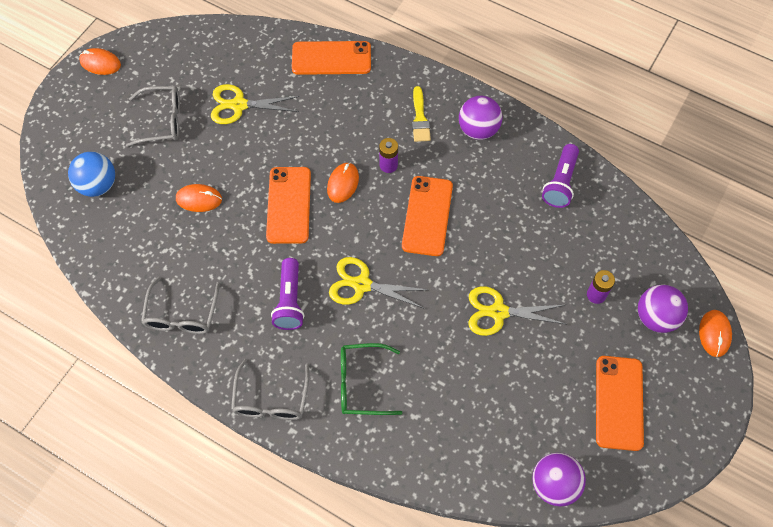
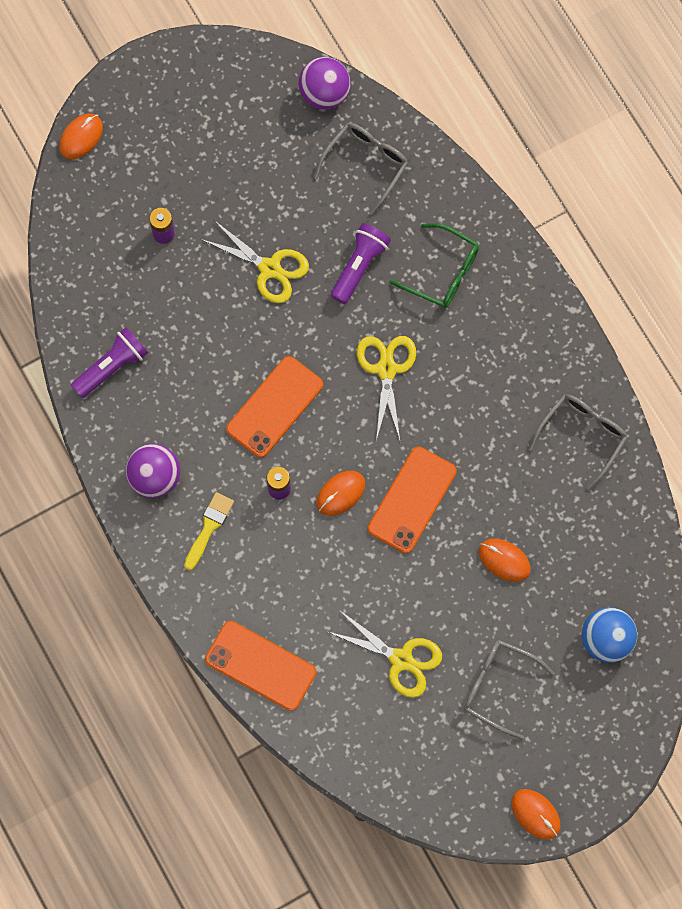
camera: 150 degrees left, 10 degrees up
grey glasses [231,359,310,420] -> grey glasses moved to [314,123,408,215]
purple flashlight [271,258,304,330] -> purple flashlight moved to [331,223,391,304]
yellow scissors [329,257,428,309] -> yellow scissors turned 135 degrees counterclockwise [357,336,416,441]
orange phone [596,356,644,451] -> none
purple ball [638,285,688,333] -> none

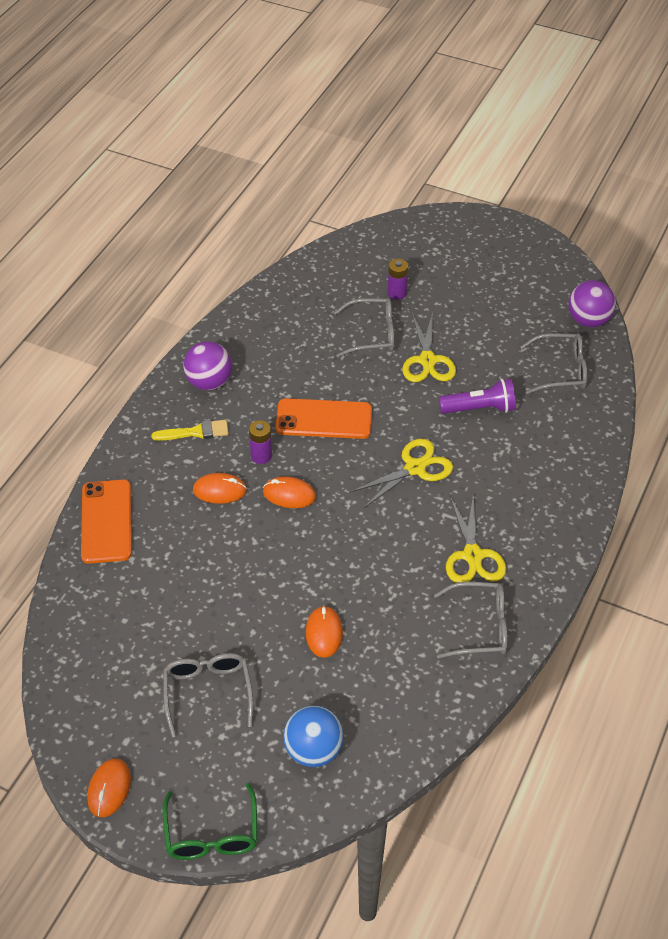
camera: 55 degrees right, 25 degrees down
orange mouse [60,114,103,159] -> orange mouse moved to [193,473,247,504]
purple flashlight [71,327,148,398] -> none
yellow scissors [328,610,442,698] -> yellow scissors moved to [446,494,506,583]
orange phone [368,447,457,553] -> none
green glasses [389,223,479,308] -> green glasses moved to [162,783,257,860]
none -> grey glasses [334,298,394,357]

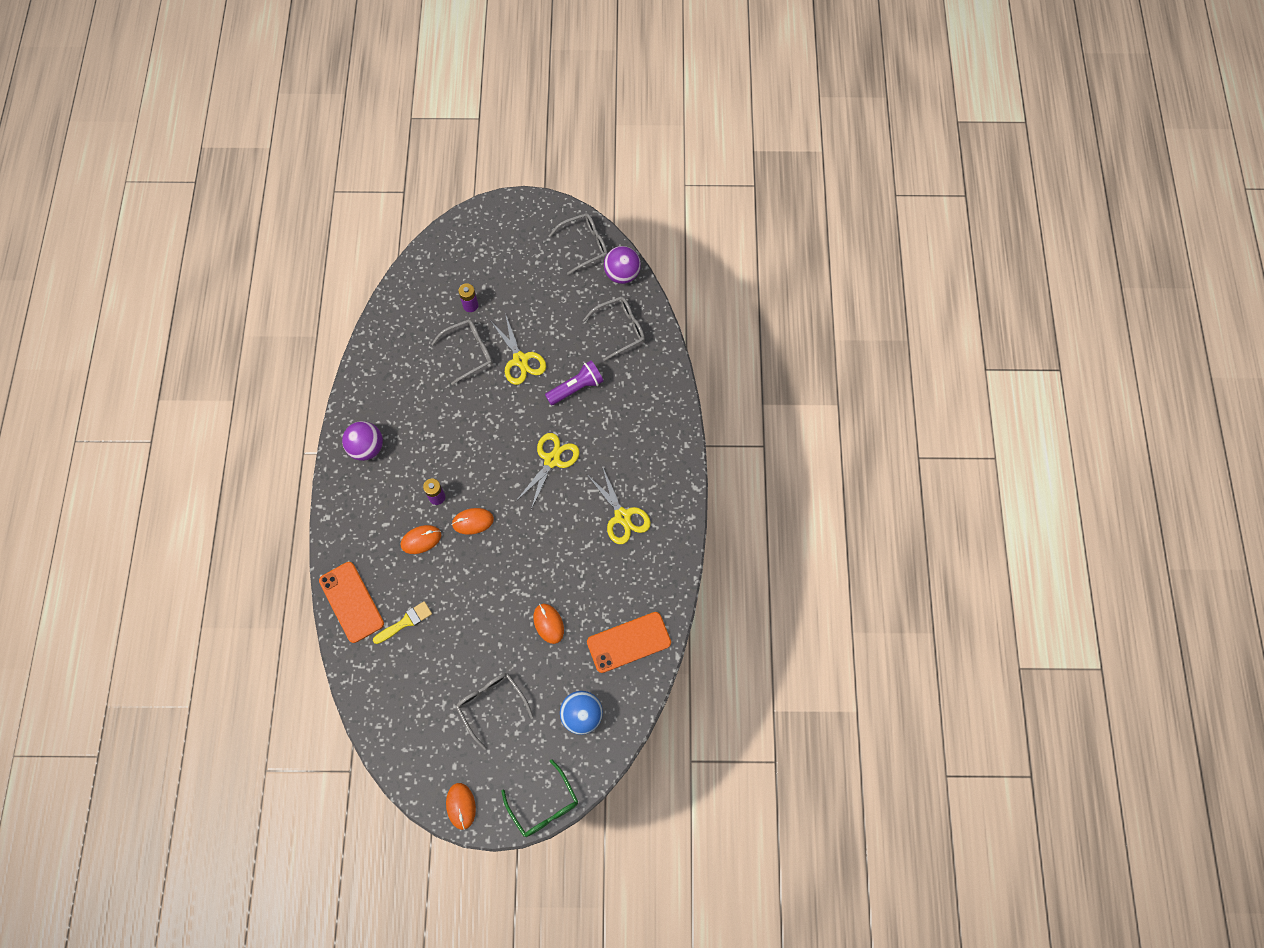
camera: 25 degrees left, 20 degrees up
yellow brush [152,420,229,441] -> yellow brush moved to [373,601,432,644]
orange phone [275,398,372,439] -> orange phone moved to [587,612,671,673]
grey glasses [434,582,507,659] -> grey glasses moved to [549,213,608,275]

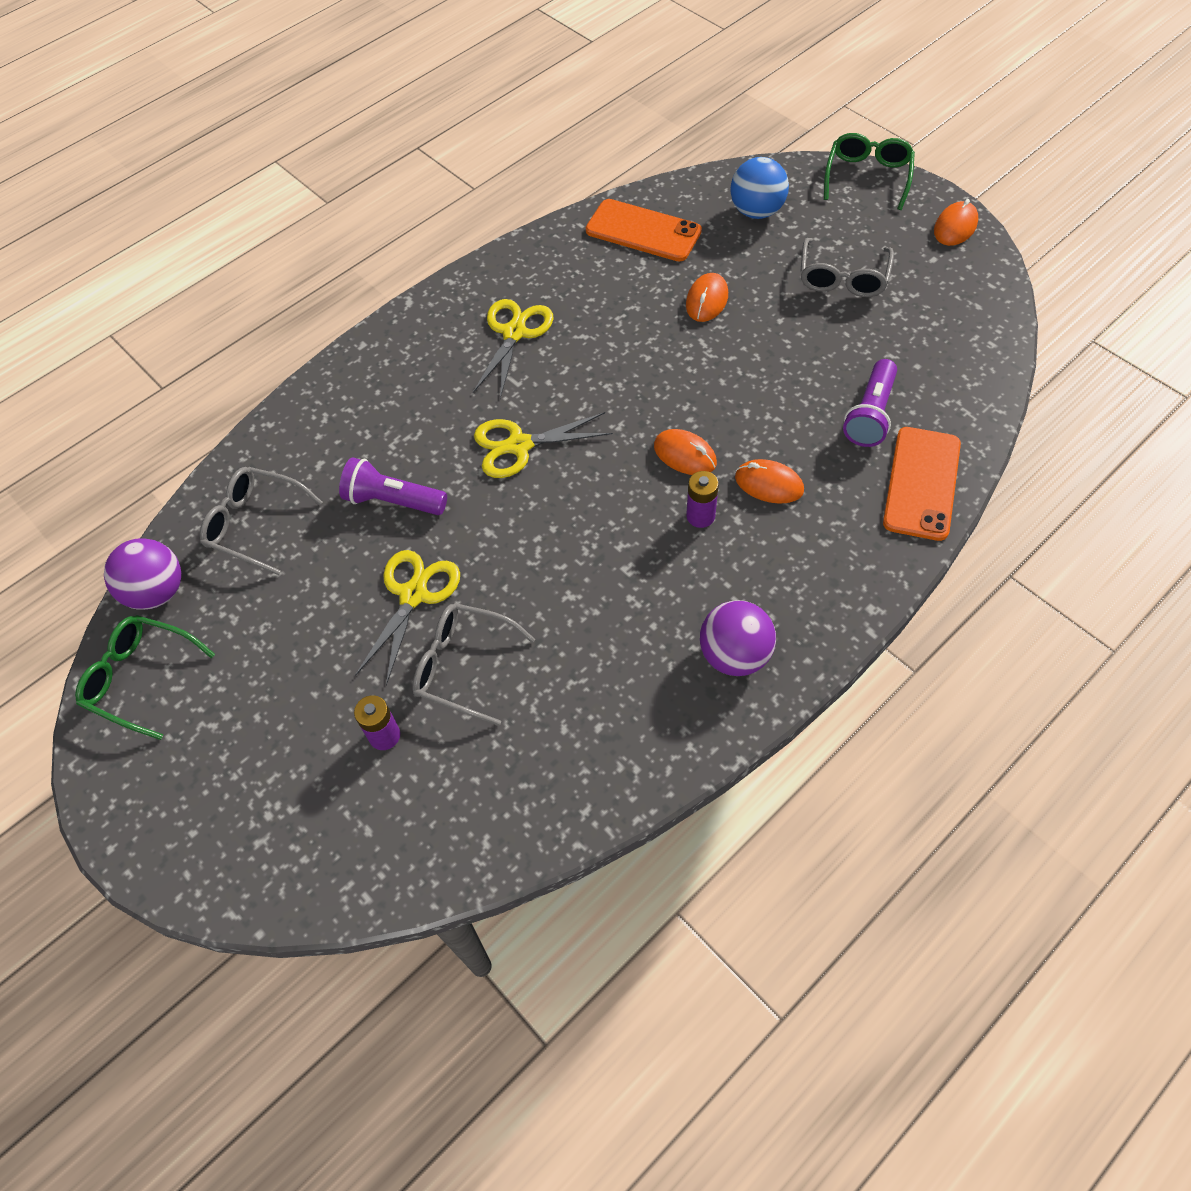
camera: 130 degrees left, 10 degrees down
yellow brush [373,601,432,644] -> purple flashlight [843,359,897,447]
grey glasses [549,213,608,275] -> green glasses [75,615,215,740]

